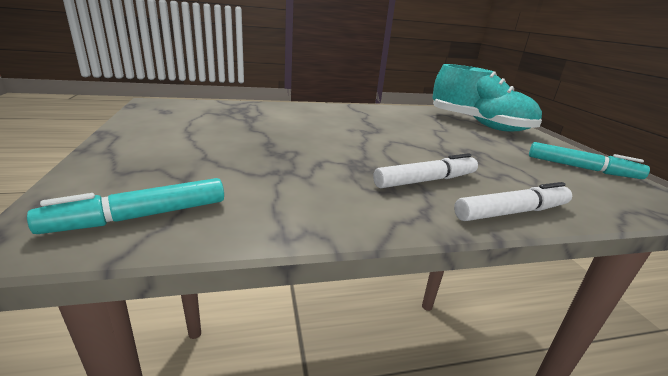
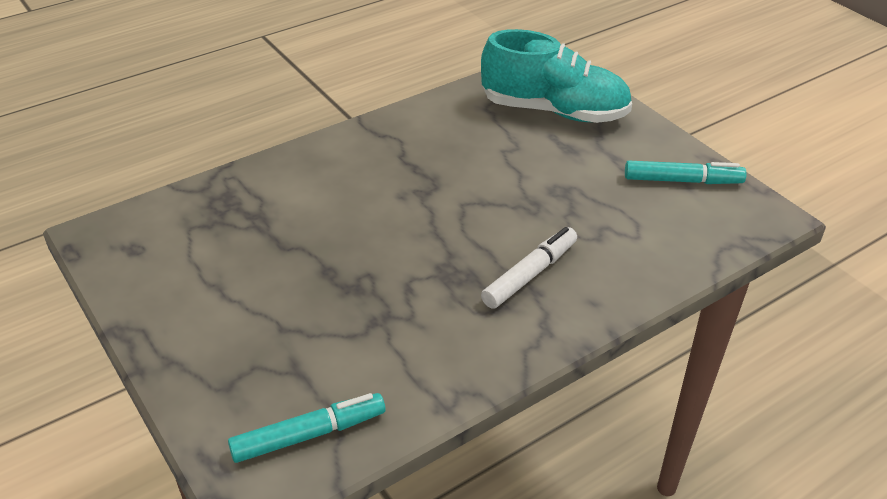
camera: 20 degrees left, 15 degrees up
turquoise marker [27,178,224,234] -> turquoise marker turned 150 degrees counterclockwise [228,393,386,463]
white marker [454,182,572,221] -> none

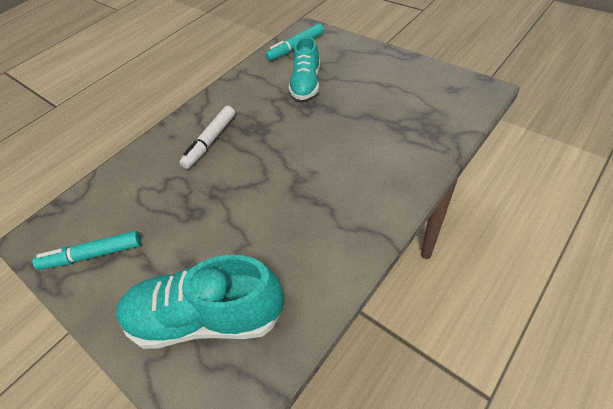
camera: 170 degrees right, 10 degrees up
none -> turquoise shoe [289,36,320,100]

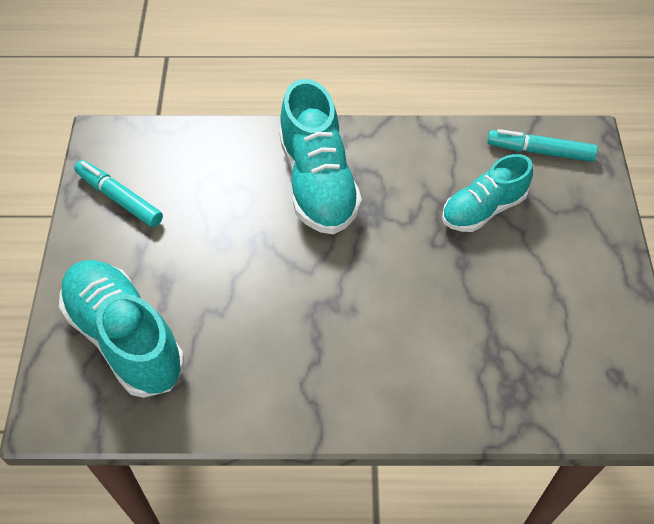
camera: 45 degrees right, 5 degrees up
white marker [179,106,235,169] -> turquoise shoe [279,79,362,234]

